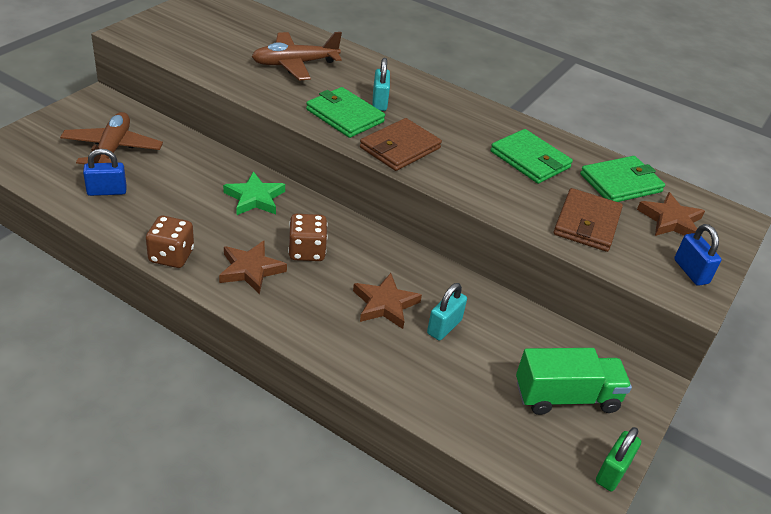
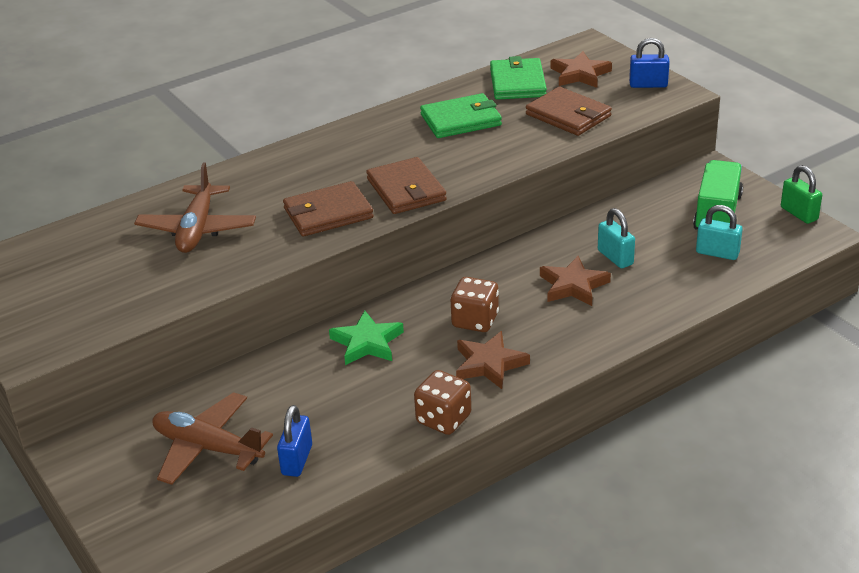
camera: 60 degrees left, 5 degrees down
green wallet [306,87,385,138] -> brown wallet [283,181,374,237]
turquoise padlock [372,58,390,111] -> turquoise padlock moved to [696,205,743,260]

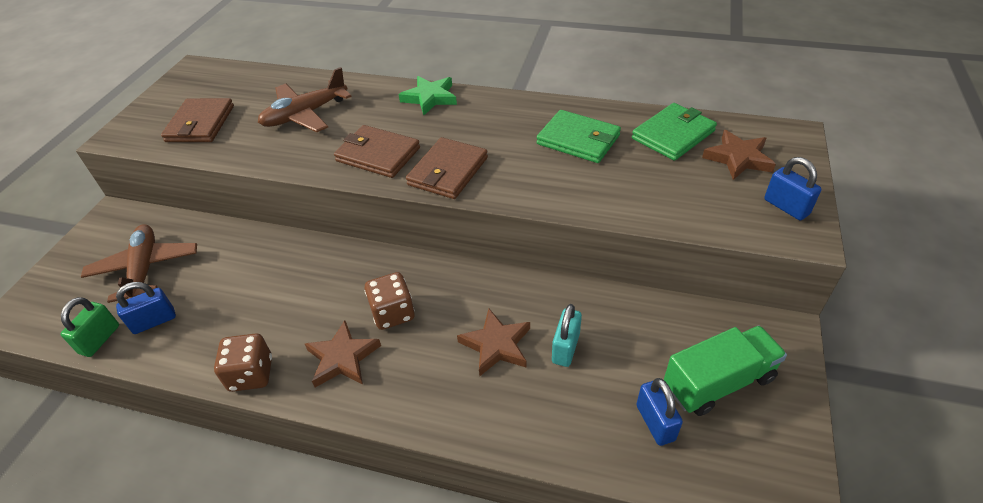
camera: 50 degrees right, 10 degrees up
green star [329,310,404,365] -> green star moved to [398,76,457,115]
brown wallet [526,87,612,136] -> brown wallet moved to [161,98,234,142]
turquoise padlock [696,205,743,260] -> blue padlock [637,378,683,446]
green padlock [781,165,822,224] -> green padlock moved to [60,297,119,357]

